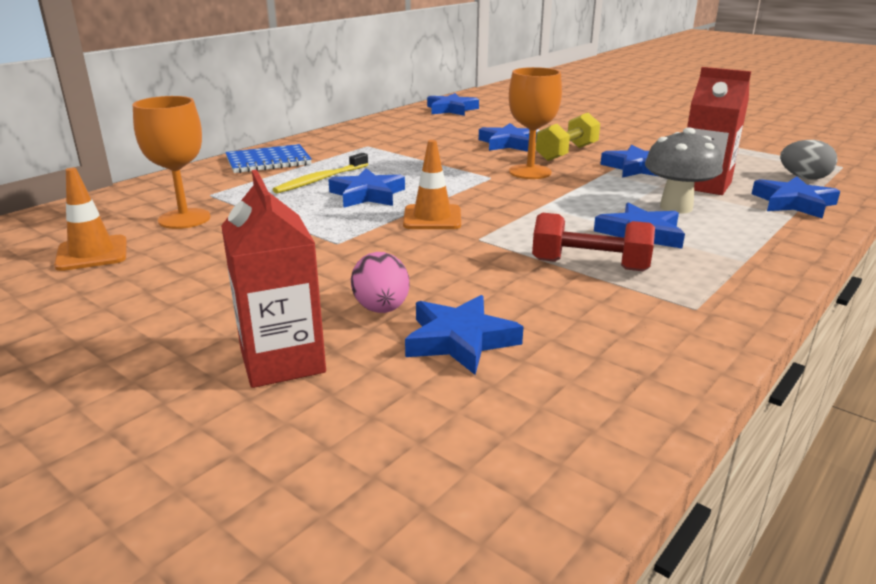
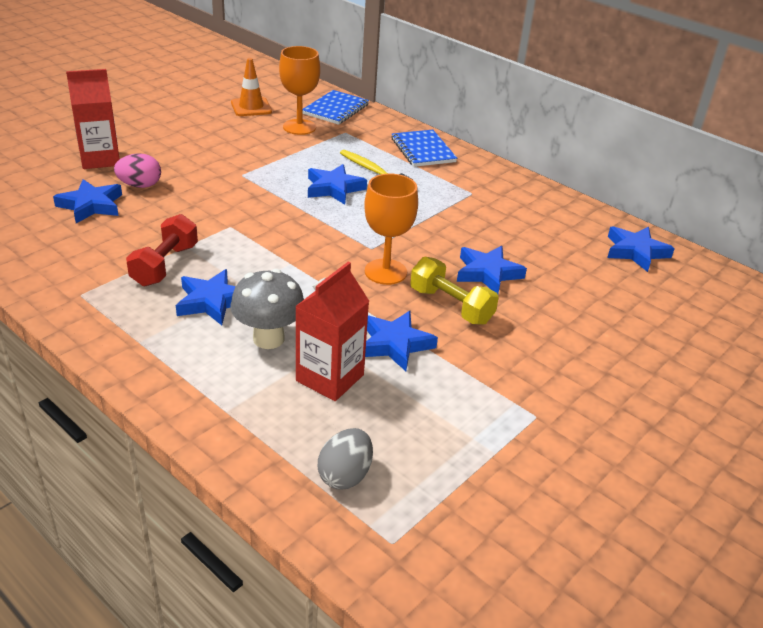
camera: 90 degrees right, 10 degrees up
orange traffic cone [403,140,461,229] -> none
blue star [752,176,840,218] -> none
none -> blue notebook [302,90,369,125]

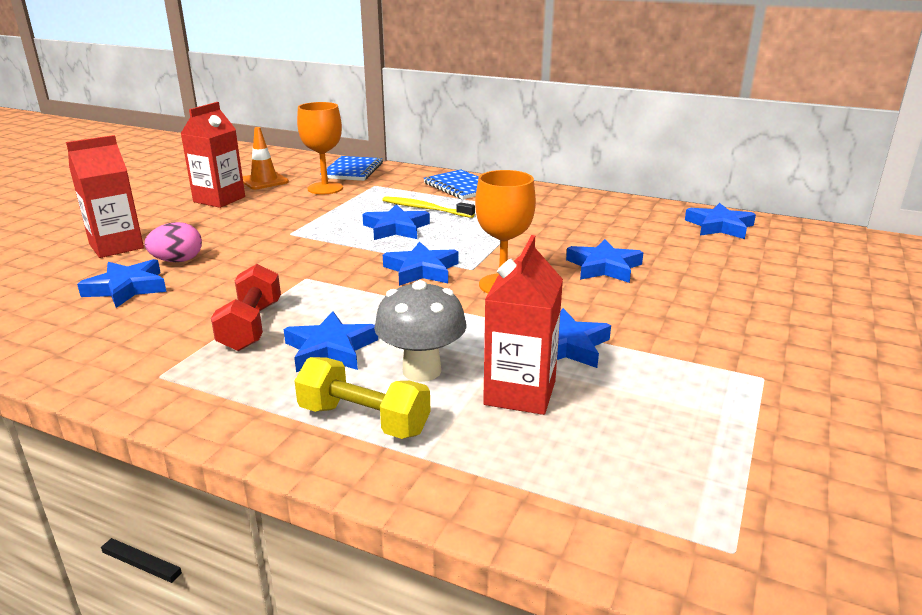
camera: 15 degrees left, 10 degrees down
grey egg [318,428,373,490] -> none
yellow dumbbell [410,257,499,325] -> yellow dumbbell moved to [295,357,431,439]
none -> red carton [180,102,245,208]
none -> blue star [383,241,459,286]

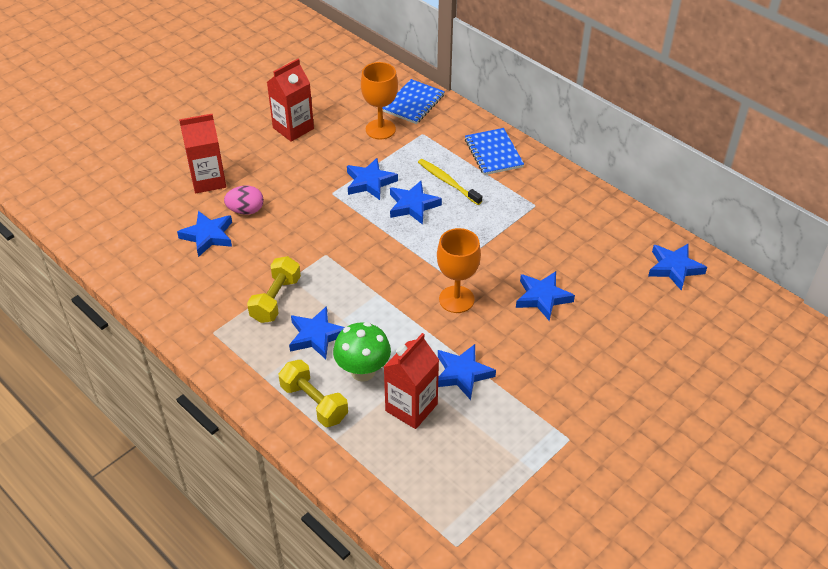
camera: 20 degrees right, 20 degrees up
red dumbbell [211,264,281,351] -> yellow dumbbell [247,256,301,323]
orange traffic cone [243,127,289,190] -> none
grey mushroom [374,280,466,382] -> green mushroom [333,322,391,382]
blue star [383,241,459,286] -> blue star moved to [347,158,398,200]

